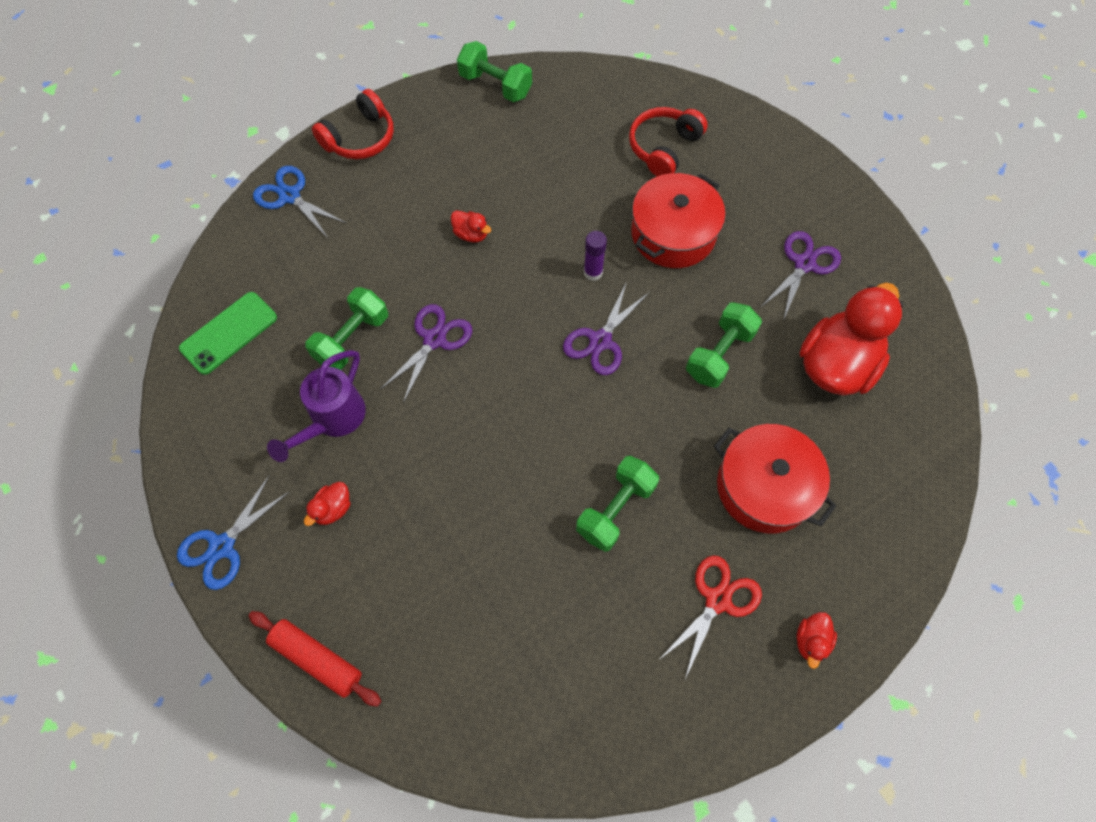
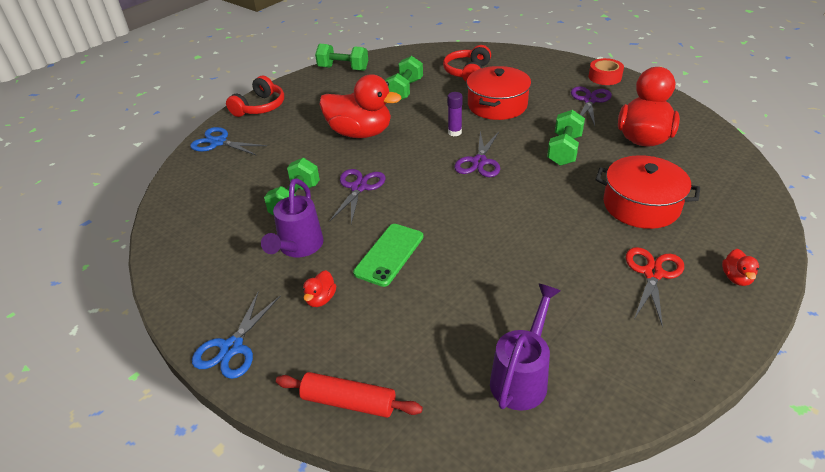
camera: 15 degrees left, 25 degrees down
green phone [179,292,277,375] -> green phone moved to [353,224,423,287]
red duck [451,210,491,242] -> red duck [319,74,401,138], size x2.43
green dumbbell [576,456,659,552] -> green dumbbell moved to [385,56,423,100]
none -> purple watering can [490,283,561,411]
none -> red tape [588,58,624,85]

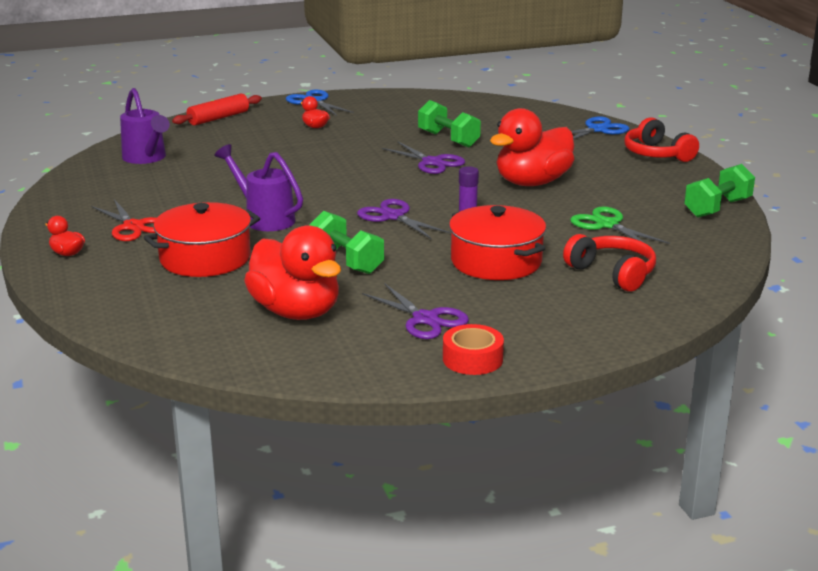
camera: 120 degrees right, 15 degrees down
purple watering can [261,178,324,257] -> purple watering can moved to [215,144,303,231]
green phone [353,224,423,287] -> none
green dumbbell [385,56,423,100] -> green scissors [570,206,670,244]

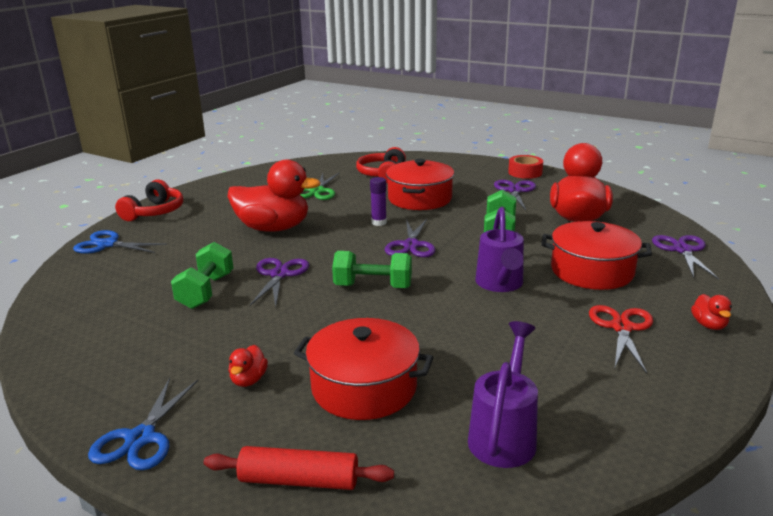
camera: 130 degrees left, 0 degrees up
green dumbbell [684,164,755,218] -> green dumbbell moved to [332,251,412,288]
none -> red pot [294,318,434,420]
none -> purple scissors [652,235,719,279]

